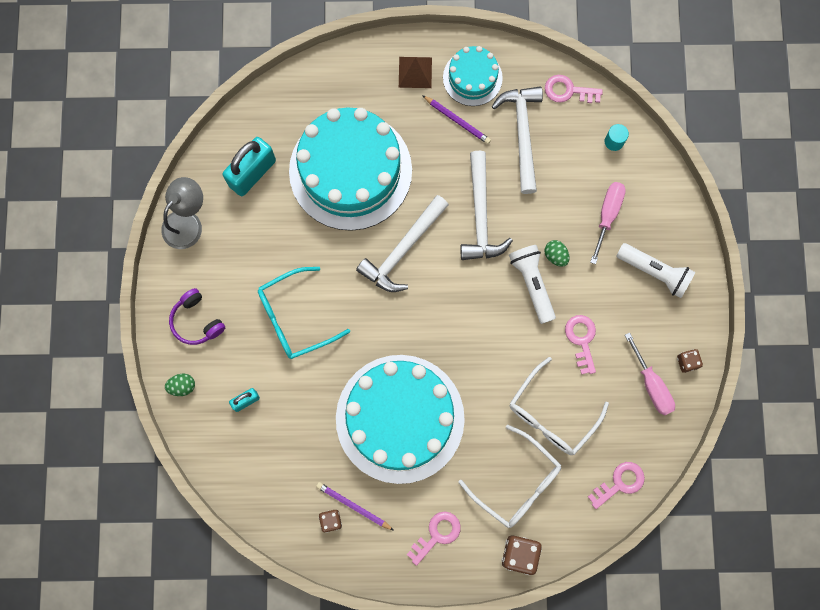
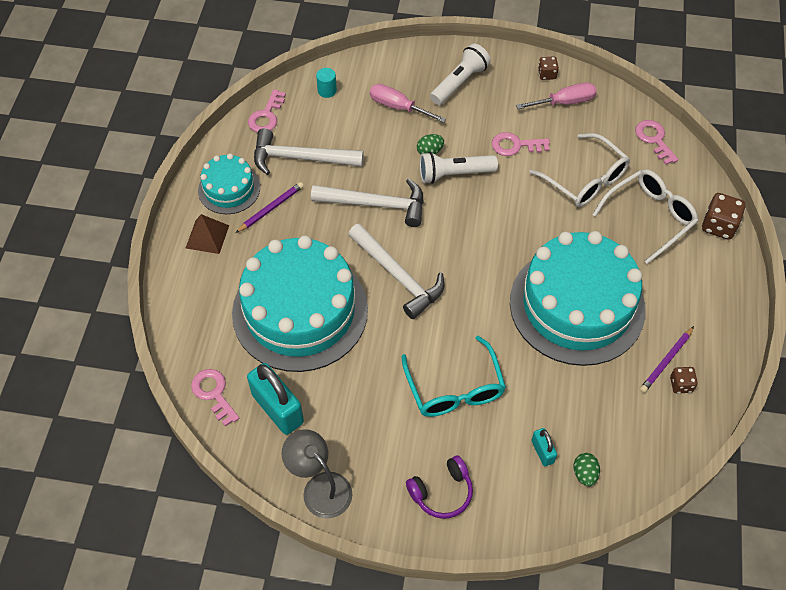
camera: 80 degrees left, 20 degrees down
green egg [165,374,195,396] -> green egg moved to [573,453,600,486]
pink key [407,512,461,566] -> pink key moved to [191,369,239,427]

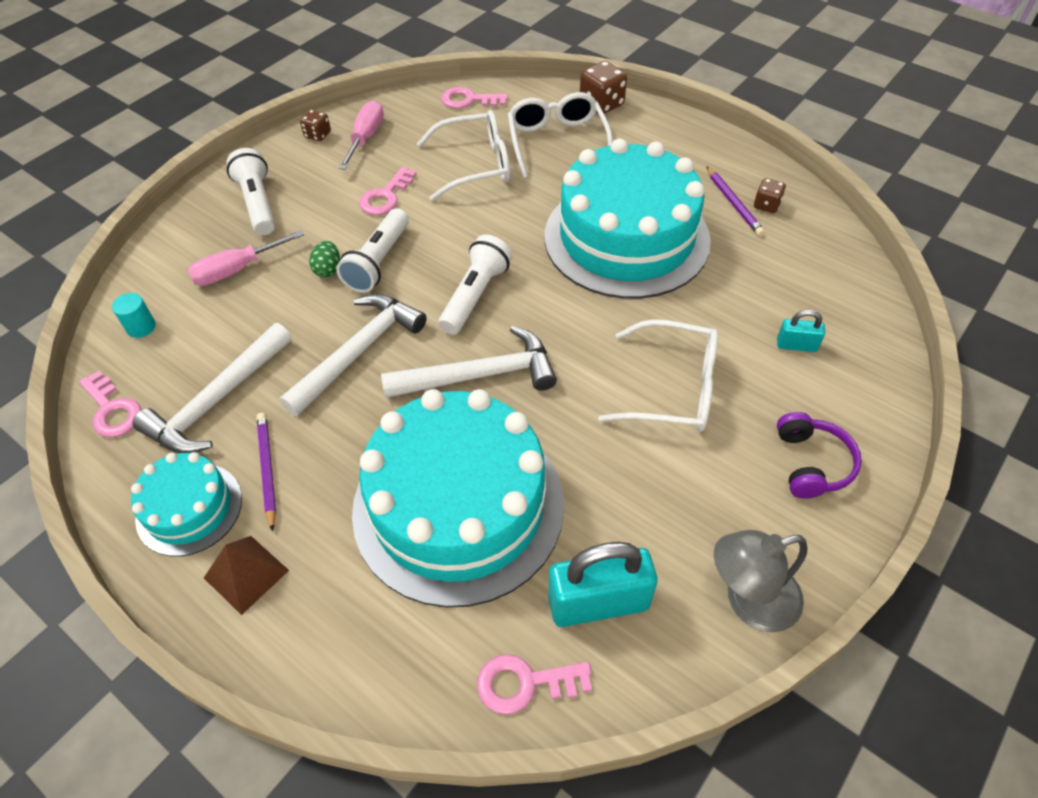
camera: 60 degrees left, 5 degrees down
turquoise glasses [401,336,506,417] -> white glasses [598,319,718,432]
green egg [573,453,600,486] -> none
none -> white flashlight [438,234,512,335]

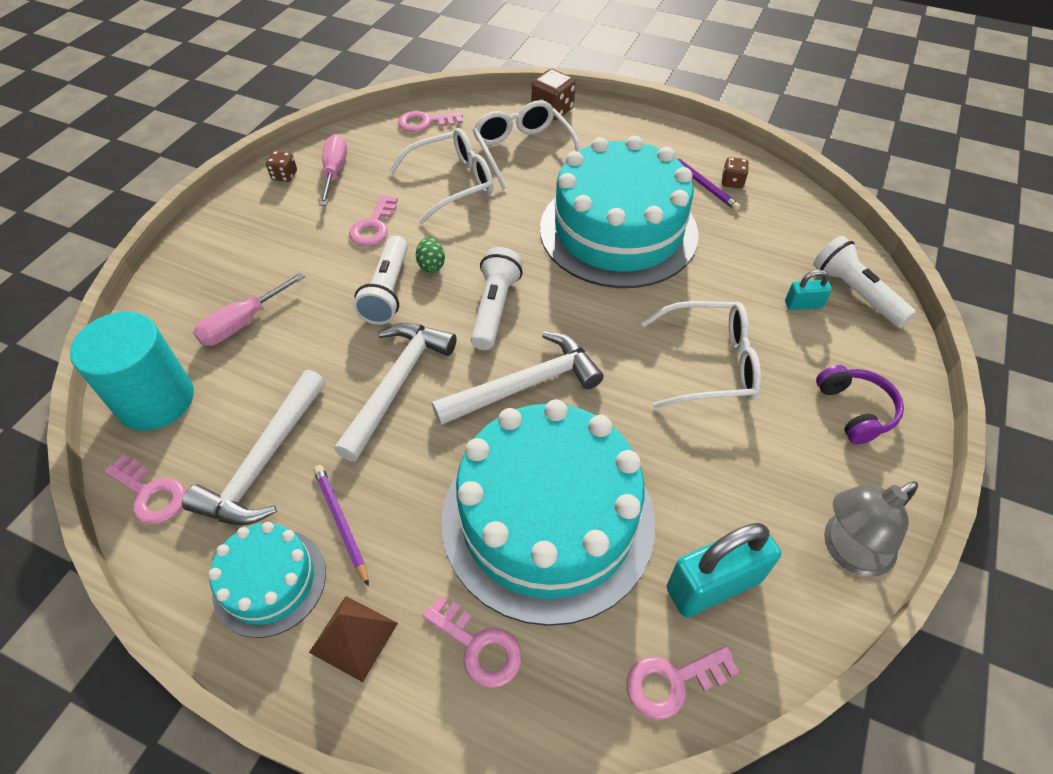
camera: 15 degrees left, 0 degrees up
turquoise cylinder [112,293,156,338] -> turquoise cylinder [70,312,194,431], size x2.45
white flashlight [226,148,275,235] -> white flashlight moved to [813,236,916,328]
green egg [309,241,340,277] -> green egg moved to [416,237,445,273]
none -> pink key [422,596,522,688]

